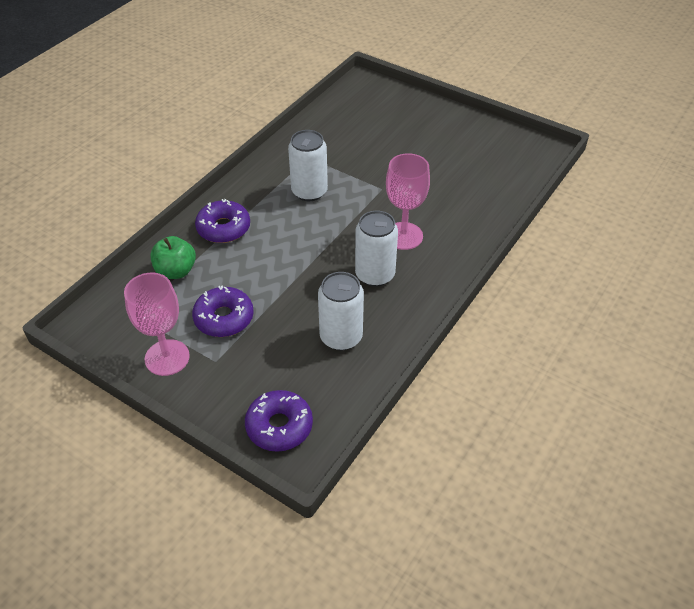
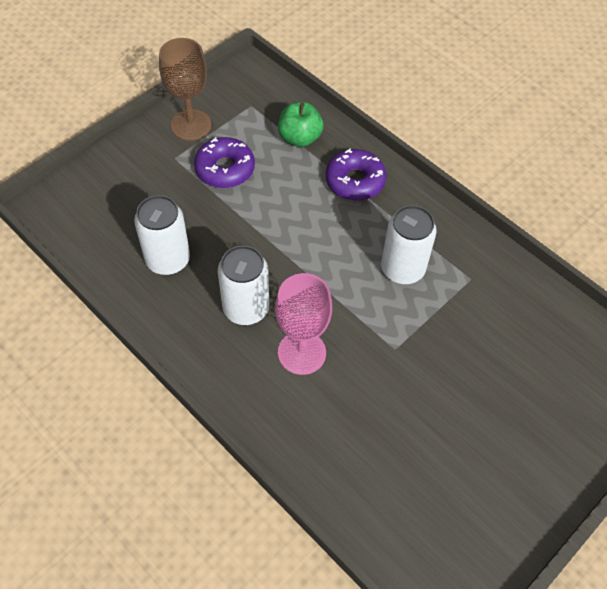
camera: 100 degrees right, 10 degrees up
pink goblet [124,273,190,376] -> brown goblet [159,38,212,141]
purple donut [245,390,313,452] -> none

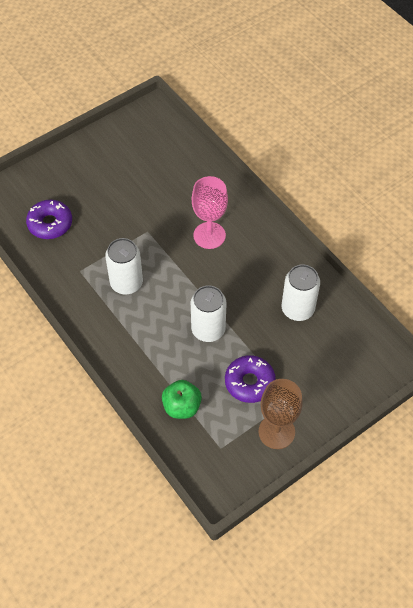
camera: 170 degrees left, 0 degrees up
white can [218,245,269,325] -> white can moved to [191,285,227,342]
purple donut [326,148,387,201] -> purple donut moved to [26,200,72,239]

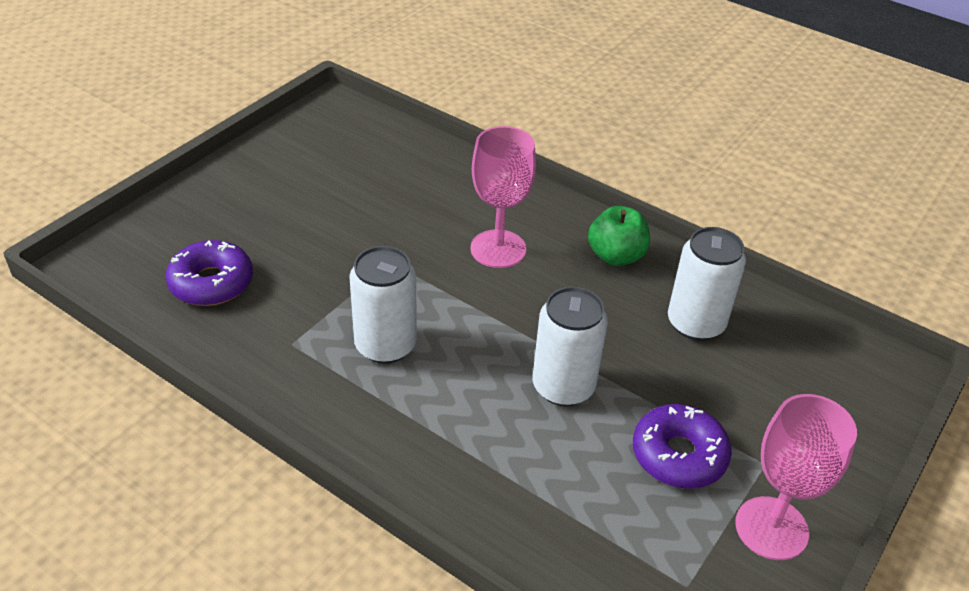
camera: 20 degrees left, 15 degrees down
green apple [162,380,202,419] -> green apple moved to [588,206,650,266]
brown goblet [258,379,303,449] -> pink goblet [735,394,857,560]

